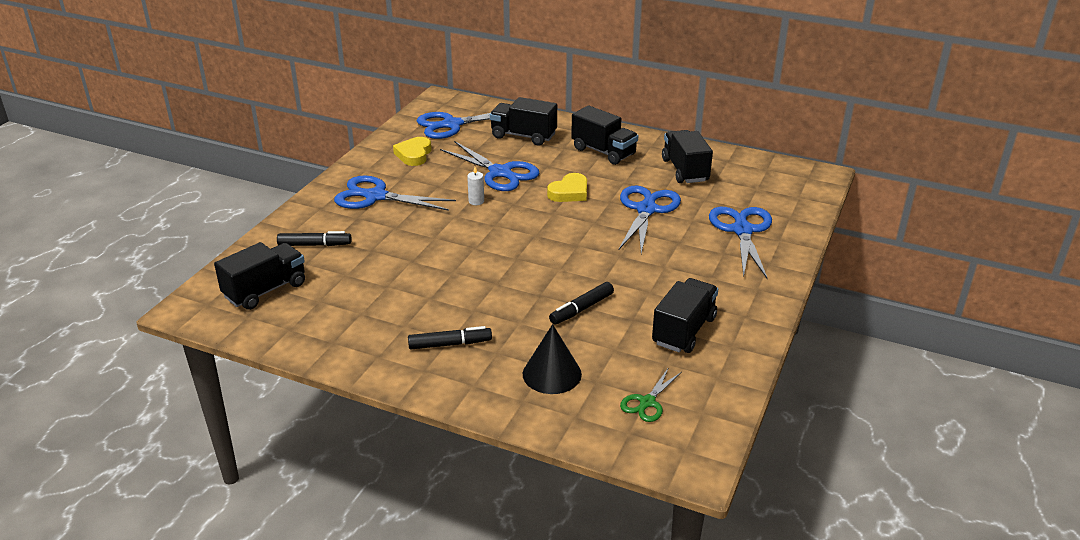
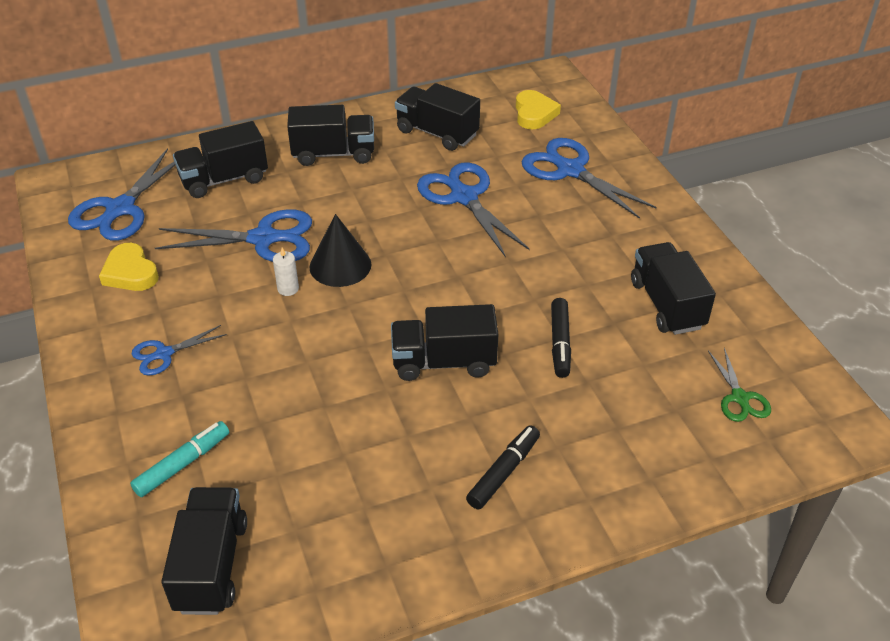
camera: 45 degrees left, 10 degrees up
black marker [277,231,352,246] -> turquoise marker [130,421,229,497]
blue scissors [334,175,456,211] -> blue scissors [132,325,227,376], size x0.54
black cone [523,324,582,394] -> black cone moved to [309,214,372,287]
yellow heart [547,173,587,202] -> yellow heart moved to [516,90,561,129]
none -> black truck [391,304,499,381]

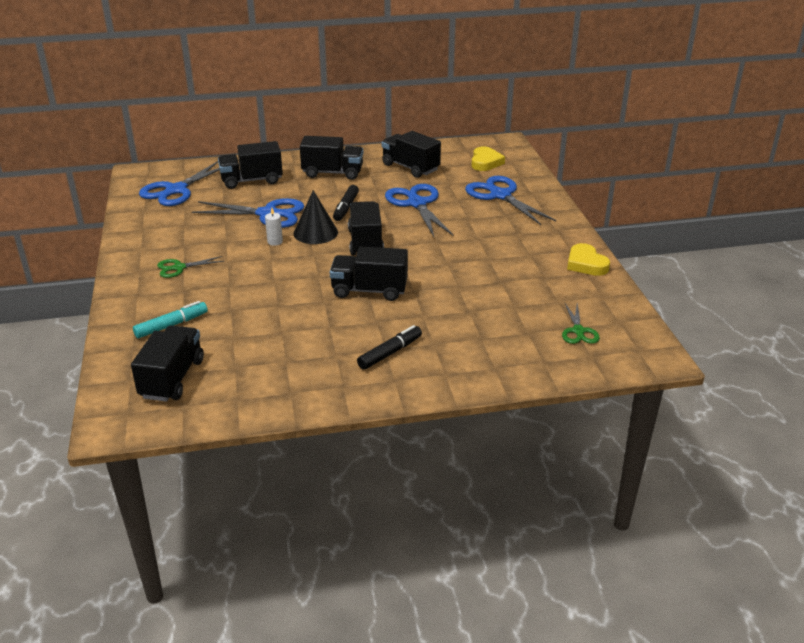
camera: 10 degrees right, 10 degrees down
yellow heart [99,243,159,291] -> yellow heart moved to [567,243,610,276]
blue scissors [132,325,227,376] -> green scissors [157,256,225,278]
black marker [551,298,571,378] -> black marker moved to [333,185,359,221]
black truck [631,242,716,335] -> black truck moved to [348,201,384,255]

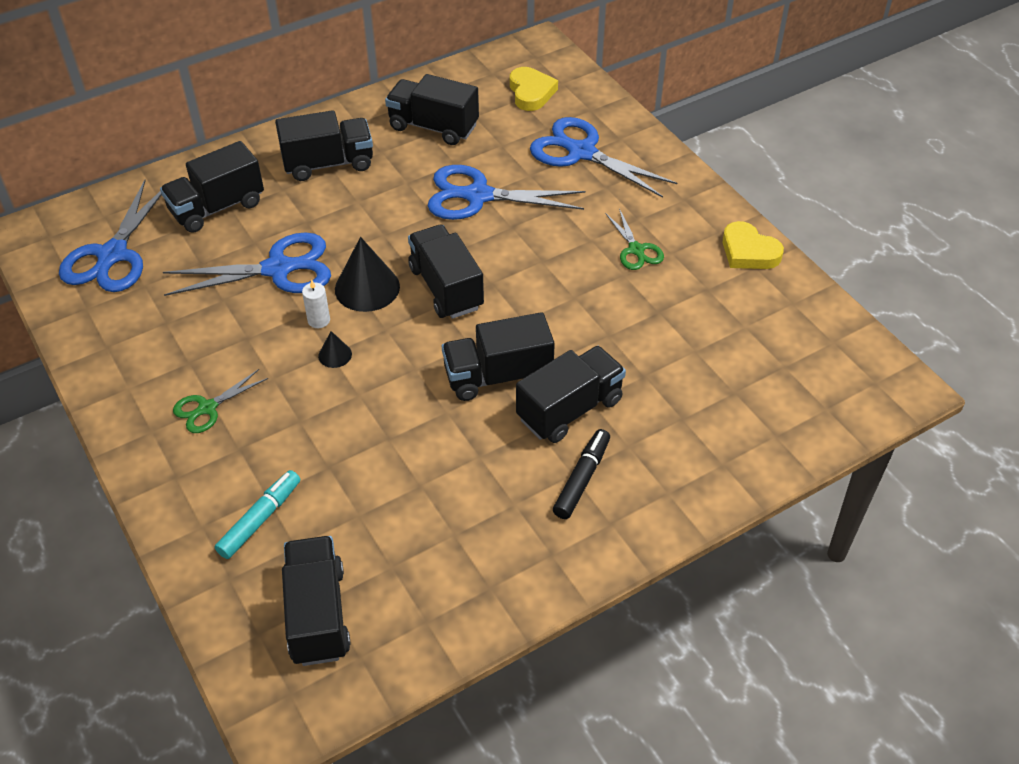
camera: 20 degrees left, 15 degrees up
black marker [333,185,359,221] -> none
blue scissors [385,184,453,237] -> blue scissors turned 45 degrees counterclockwise [427,165,586,220]
green scissors [562,304,600,344] -> green scissors moved to [605,209,664,270]
none -> black cone [318,331,352,368]
none -> black truck [516,346,626,443]

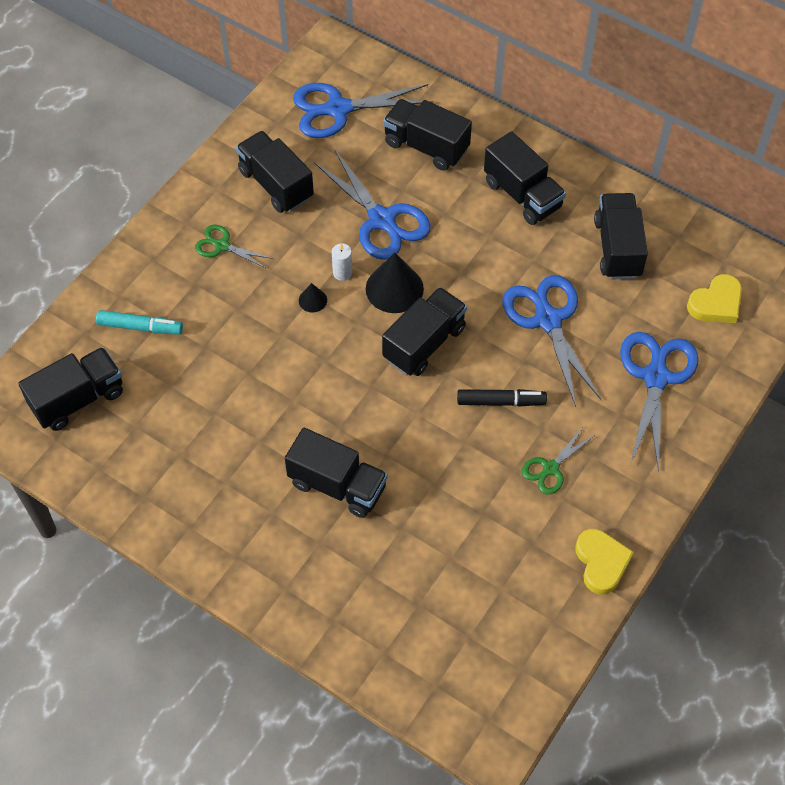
camera: 65 degrees right, 10 degrees up
black truck [442,312,555,401] -> black truck moved to [236,131,314,213]
black marker [553,429,610,519] -> black marker moved to [457,389,547,407]
yellow heart [723,221,784,269] -> yellow heart turned 150 degrees clockwise [575,529,634,594]

